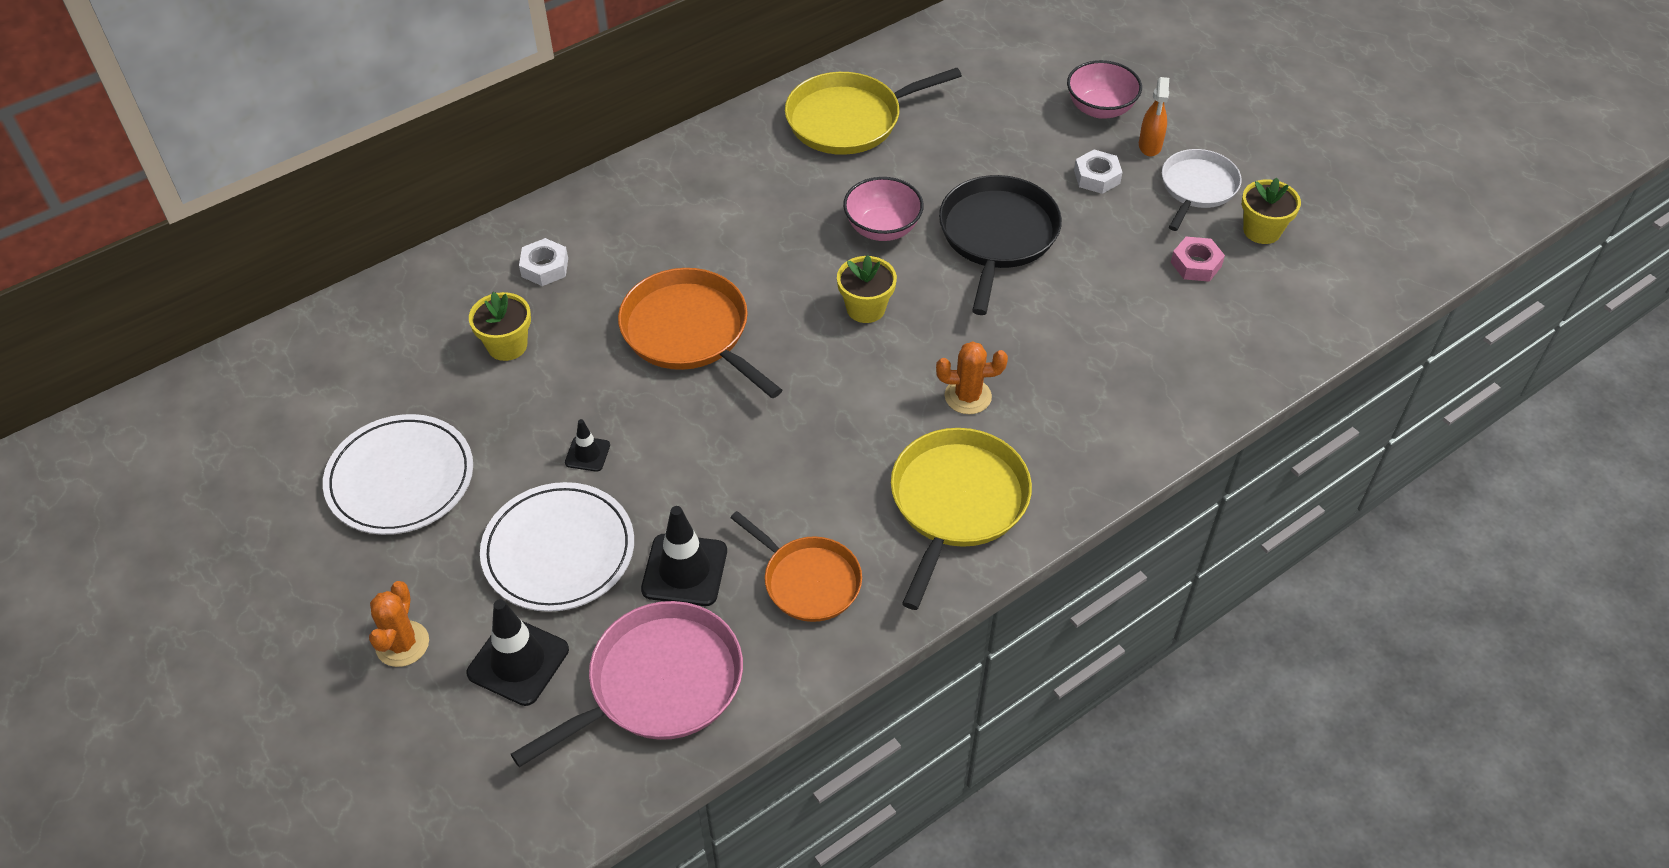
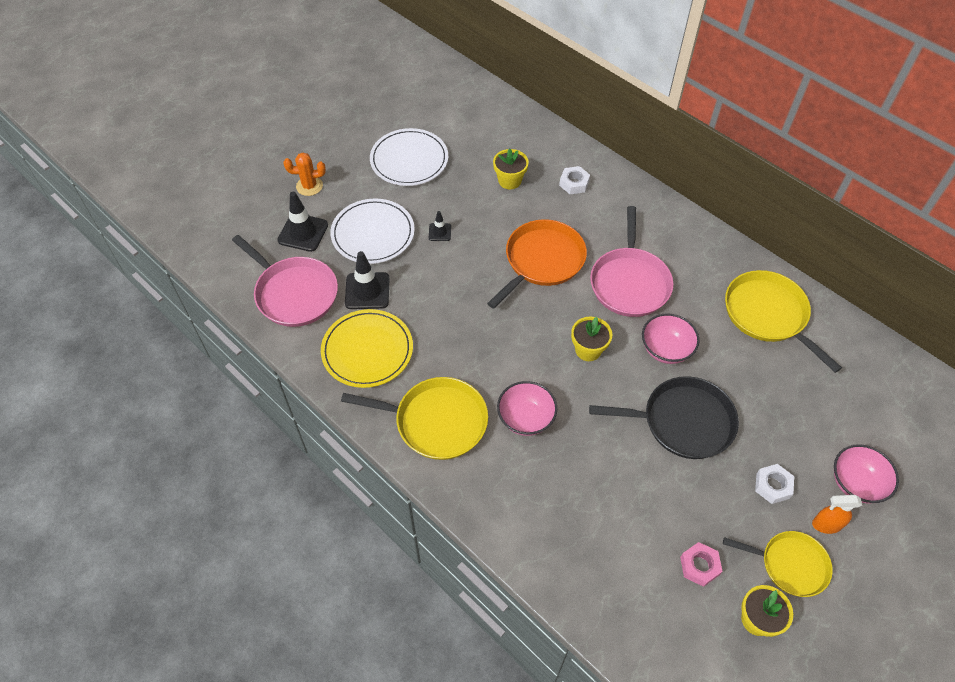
camera: 80 degrees right, 5 degrees up
orange pan [730,511,862,622] -> yellow plate [321,309,413,388]
orange cactus [936,341,1008,414] -> pink bowl [497,381,557,436]
white pan [1162,149,1242,231] -> yellow pan [723,531,833,597]
none -> pink pan [590,206,674,317]

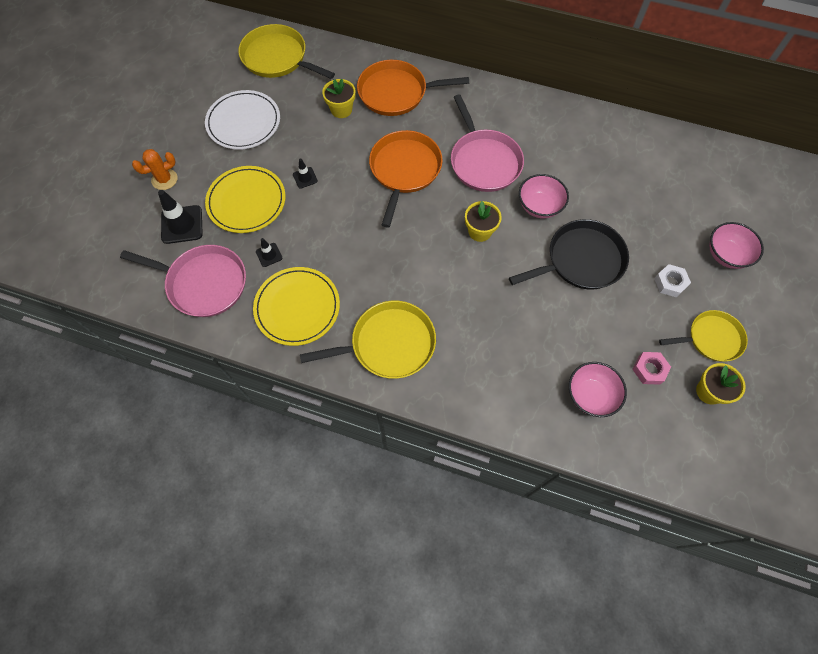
camera: 25 degrees left, 10 degrees up
white plate [330,198,415,264] -> yellow plate [205,166,286,233]
black traffic cone [345,251,390,309] -> black traffic cone [256,238,282,267], size x0.54
pink bowl [497,381,557,436] -> pink bowl moved to [569,362,627,417]
white nut [559,166,590,194] -> orange pan [357,60,469,116]
yellow pan [725,270,842,373] -> yellow pan moved to [238,24,335,79]
orange spray bottle [812,495,862,534] -> none

